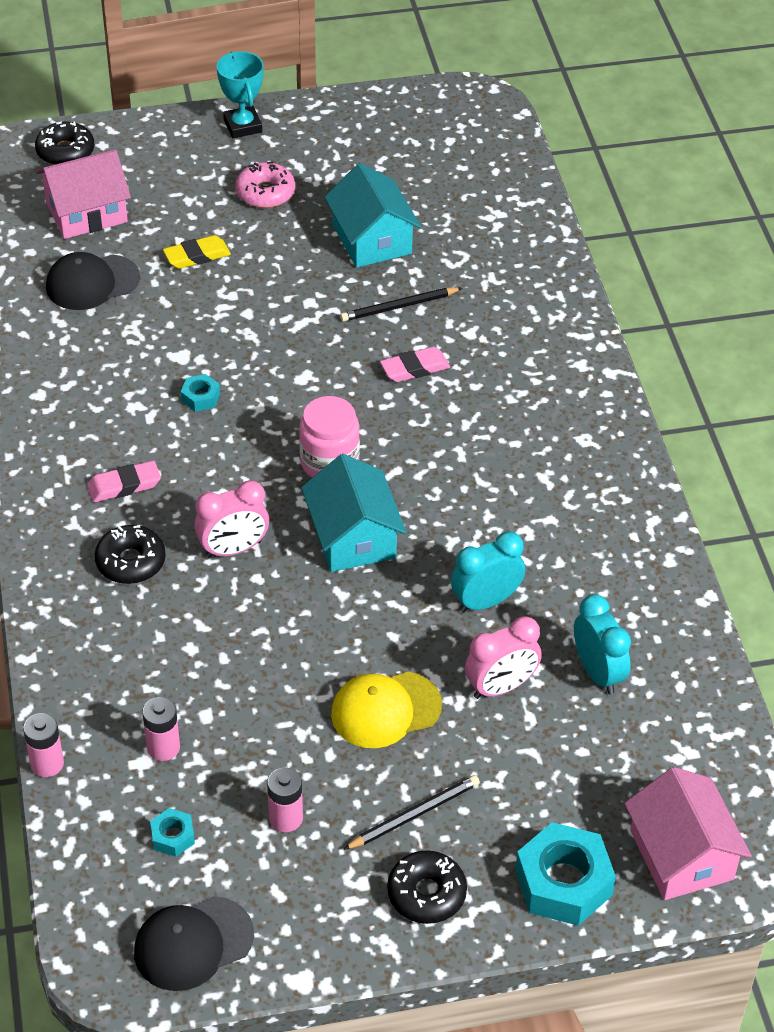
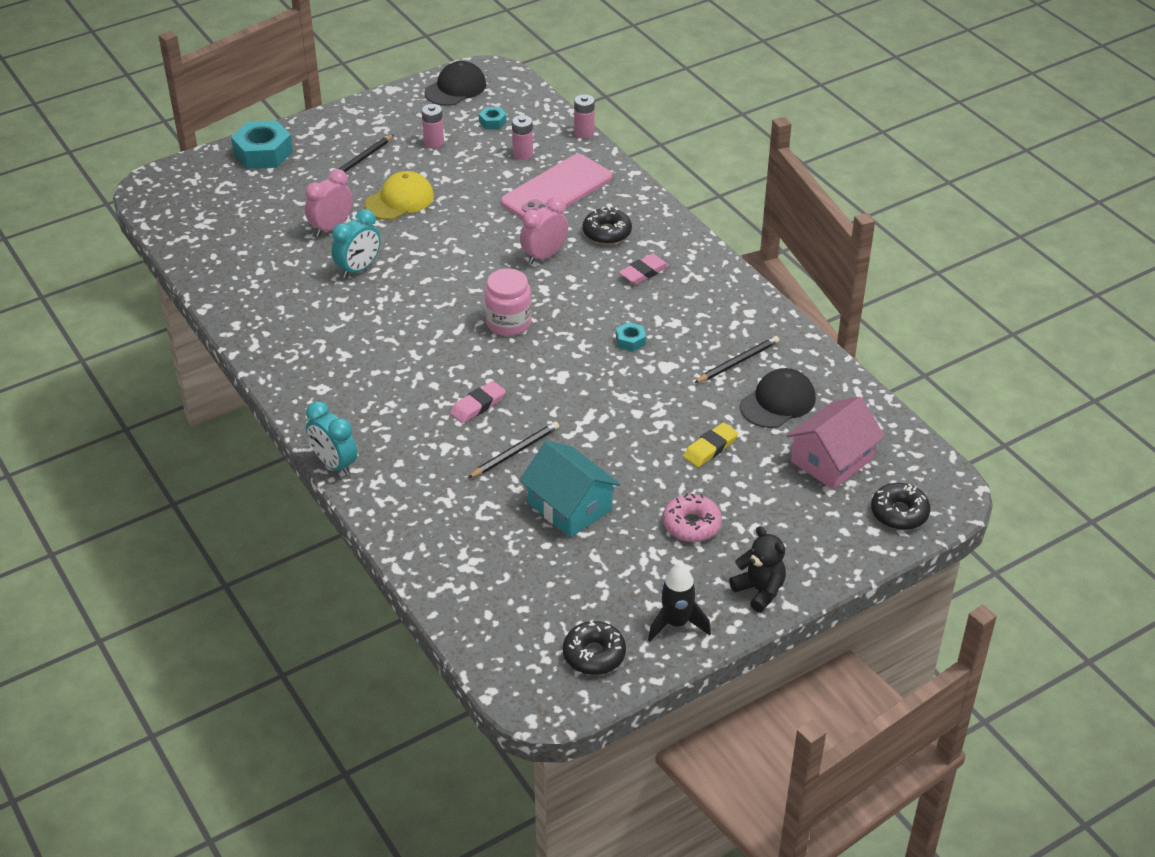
camera: 160 degrees right, 5 degrees down
turquoise trophy [216,51,264,138] -> black teddy bear [729,526,786,612]
turquoise house [301,454,406,572] -> none
black donut [387,850,467,924] -> black donut moved to [563,621,626,675]
turquoise clock [574,594,631,694] -> turquoise clock moved to [306,401,357,476]
pink house [624,767,752,900] -> none
none -> pink phone [501,154,612,219]
none -> black rocket [648,564,711,641]
none -> black pencil [694,336,780,383]

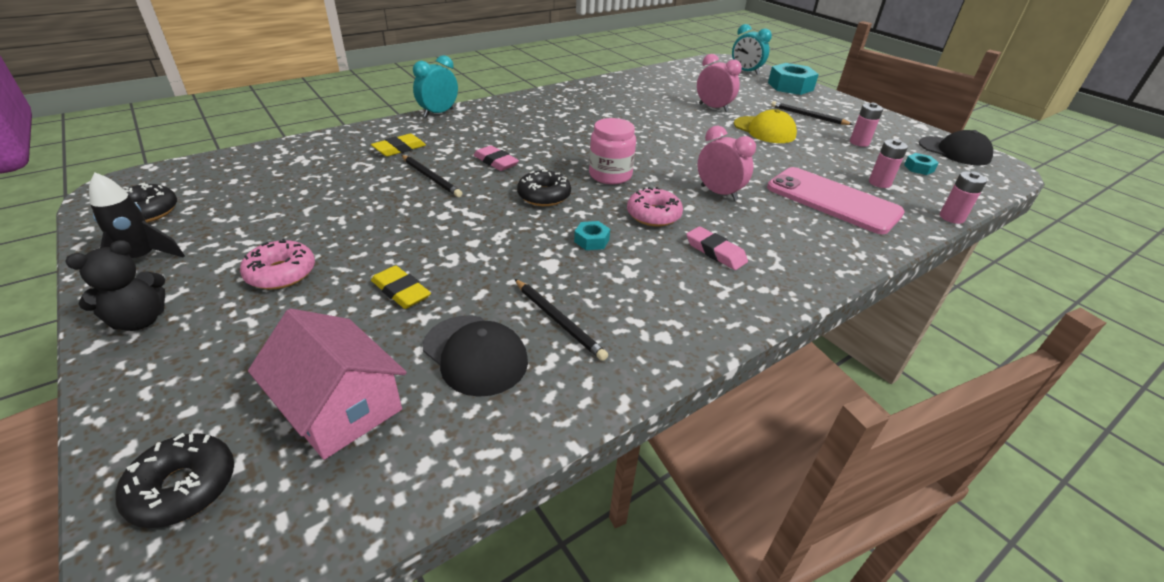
camera: 85 degrees right, 5 degrees down
turquoise clock [332,209,381,278] -> turquoise clock moved to [732,24,772,75]
turquoise house [520,441,620,538] -> none
black donut [583,207,632,244] -> black donut moved to [517,169,571,206]
none -> yellow eraser [371,134,426,156]
none -> pink donut [627,187,683,227]

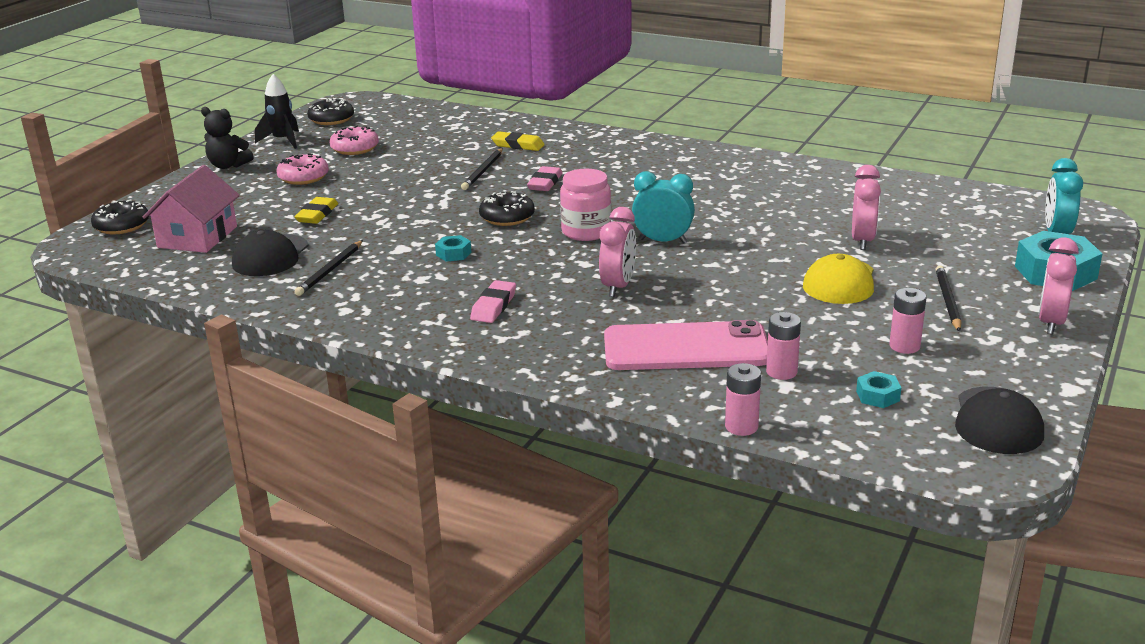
camera: 65 degrees right, 10 degrees down
turquoise clock [413,55,458,117] -> turquoise clock moved to [632,171,695,244]
pink donut [627,187,683,227] -> pink donut moved to [330,126,379,155]
pink phone [767,167,905,234] -> pink phone turned 75 degrees clockwise [604,320,768,370]
none -> pink clock [1039,237,1079,334]

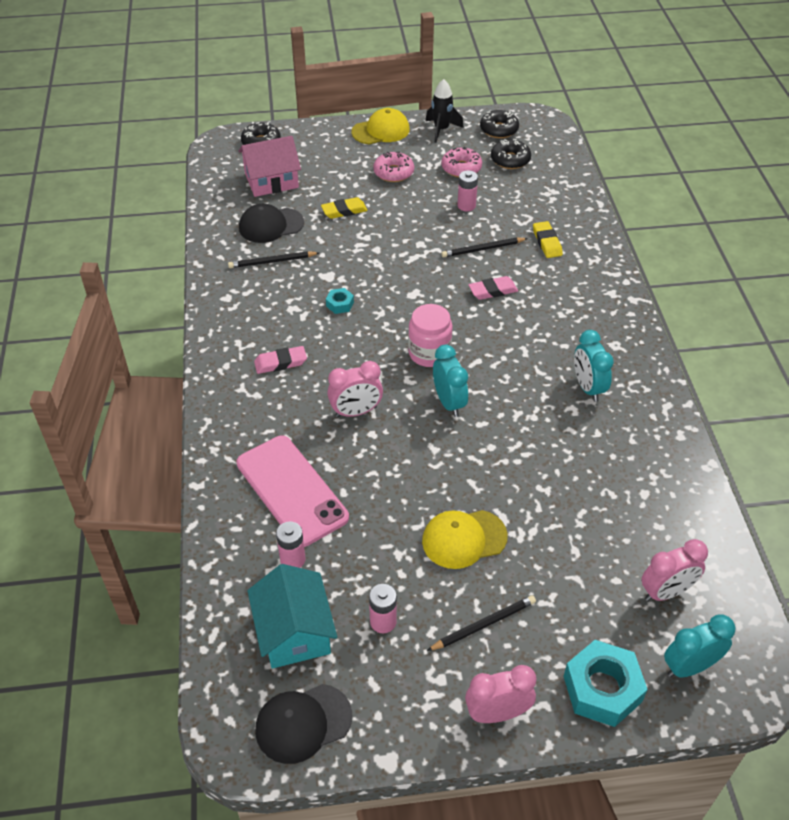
camera: 55 degrees right, 20 degrees up
black teddy bear [201,107,254,169] -> yellow cap [351,108,410,145]
black donut [479,191,535,226] -> black donut moved to [491,139,531,169]
pink battery [725,363,761,436] -> pink battery moved to [457,170,478,211]
pink clock [852,165,881,250] -> pink clock moved to [641,539,708,601]
turquoise nut [856,371,901,408] -> turquoise house [247,564,337,669]
none -> turquoise clock [574,330,614,402]

